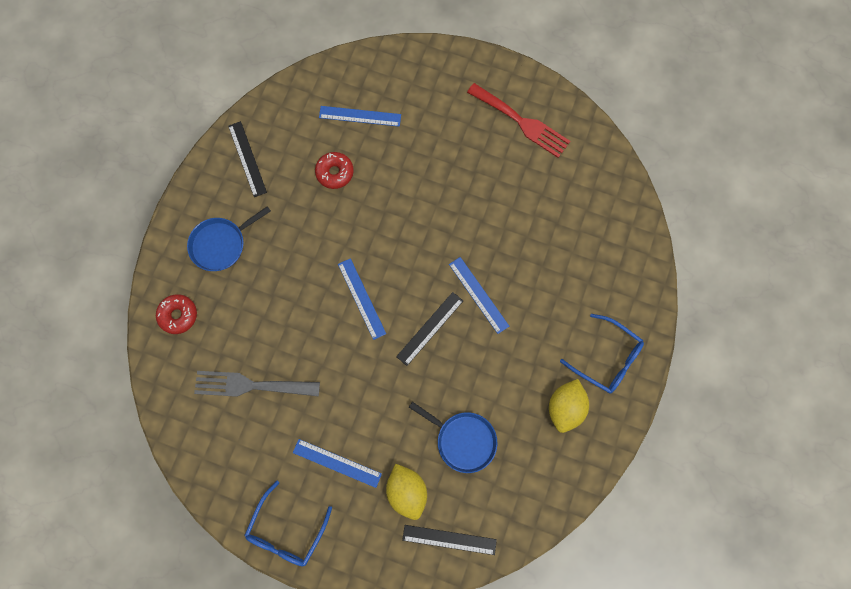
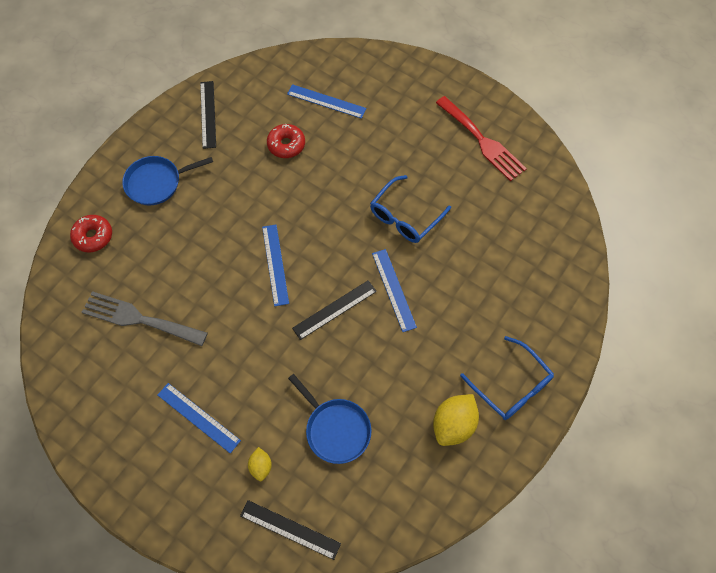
camera: 15 degrees right, 10 degrees down
blue glasses [244,481,332,566] -> blue glasses moved to [370,175,451,243]
yellow lemon [386,464,427,520] -> yellow lemon [248,447,272,481], size x0.54

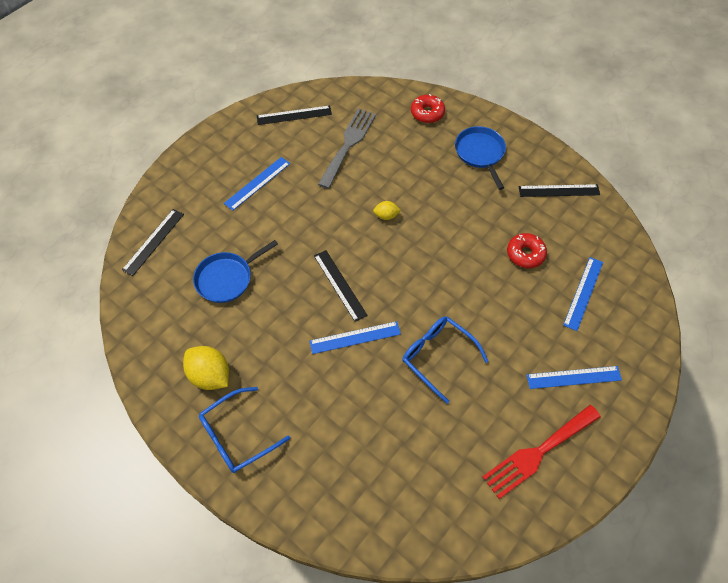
camera: 95 degrees right, 5 degrees down
yellow lemon [248,447,272,481] -> yellow lemon moved to [373,201,401,220]
blue ruler [262,225,289,306] -> blue ruler moved to [527,366,622,389]
none -> black ruler [257,105,332,125]

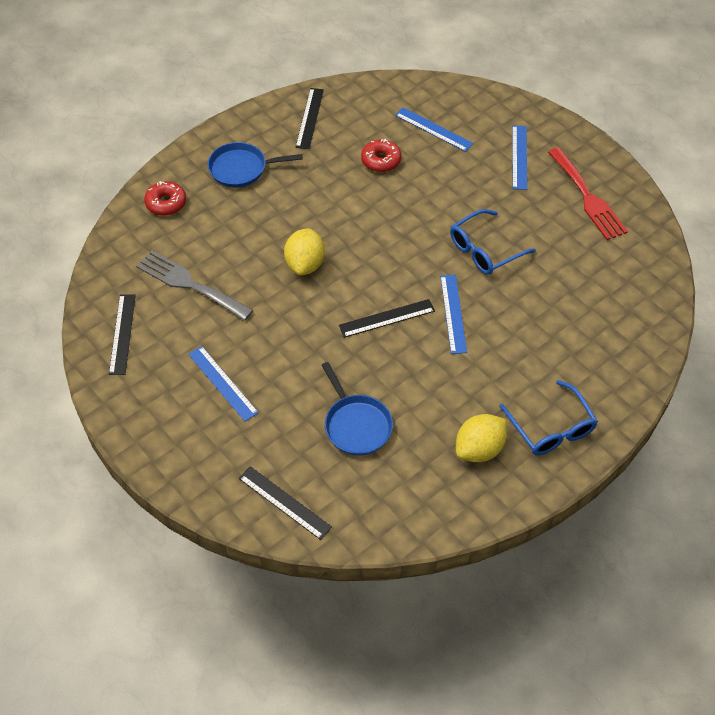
camera: 80 degrees left, 5 degrees down
yellow lemon [373,201,401,220] -> yellow lemon [284,229,325,275], size x1.85

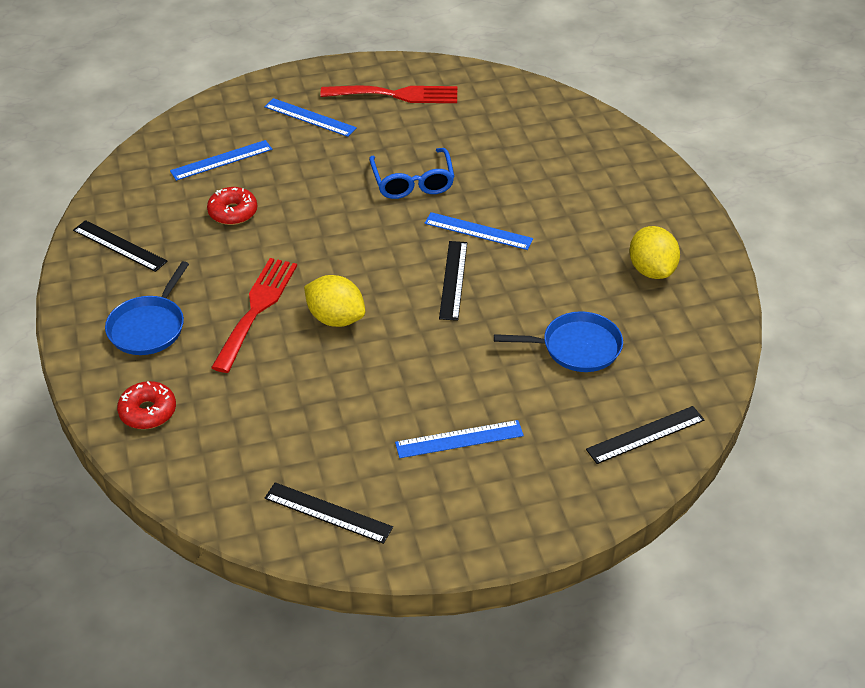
camera: 65 degrees left, 10 degrees down
grey fork [136,250,253,321] -> none
blue glasses [499,380,598,455] -> none
none -> red fork [211,258,297,373]

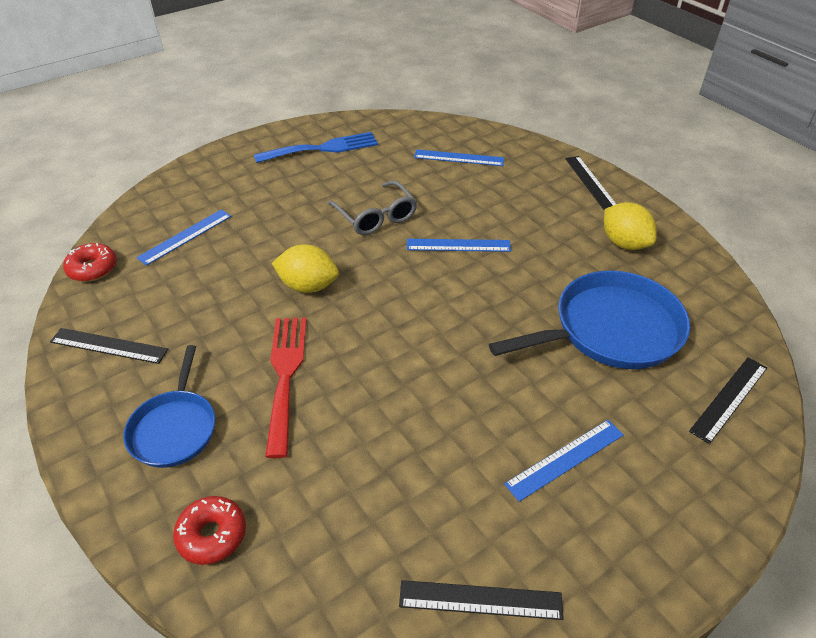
camera: 20 degrees left, 0 degrees up
red donut [207,187,257,225] -> red donut moved to [63,243,117,282]
blue ruler [264,98,357,137] -> blue ruler moved to [414,149,504,166]
yellow lemon [304,275,365,327] -> yellow lemon moved to [272,244,339,293]
red fork [320,86,457,103] -> blue fork [254,132,378,163]
blue glasses [369,148,455,199] -> grey glasses [328,180,417,235]
black ruler [439,241,467,321] -> black ruler moved to [565,156,616,210]
blue pan [494,311,623,372] -> blue pan [489,271,690,369], size x1.65

